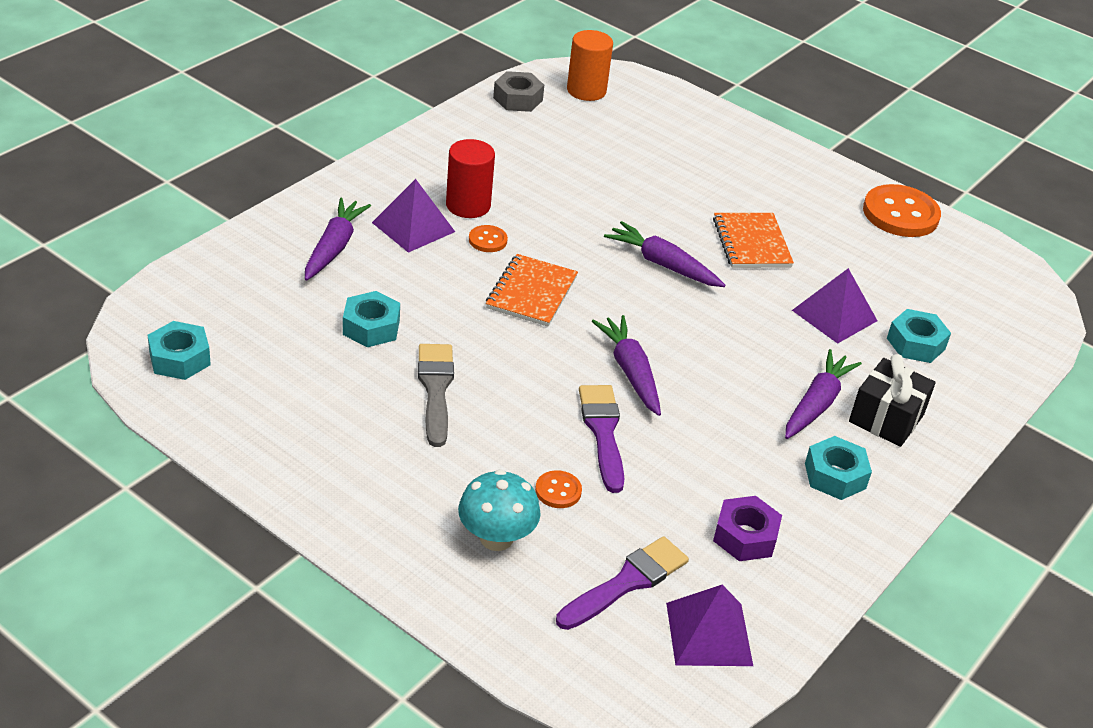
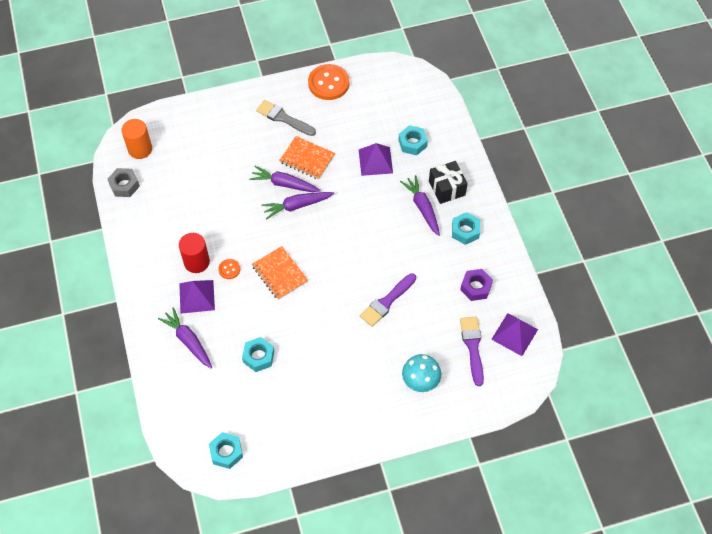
camera: 50 degrees left, 20 degrees up
grey brush [418,344,454,447] -> grey brush moved to [256,100,316,136]
orange button [535,470,582,508] -> none
purple brush [579,385,624,493] -> purple brush turned 75 degrees counterclockwise [360,273,416,327]
purple carrot [592,315,661,416] -> purple carrot moved to [249,166,321,192]

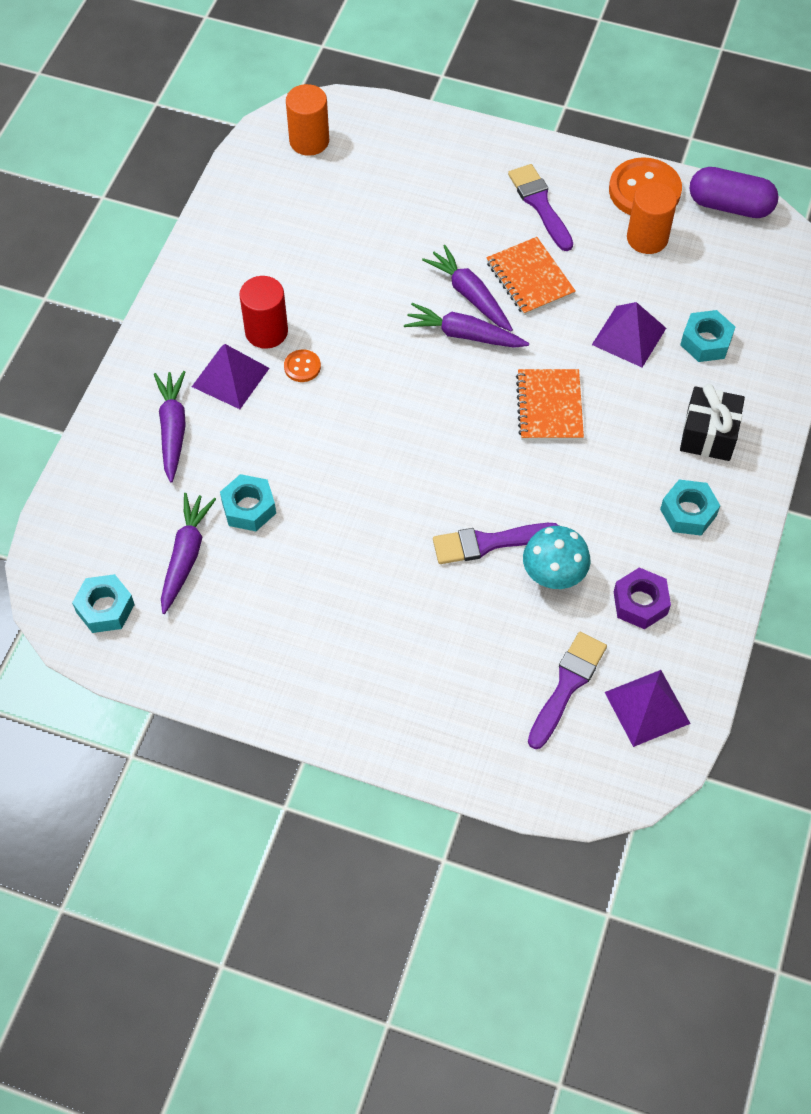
camera: 35 degrees right, 0 degrees up
grey nut [108,168,140,197] -> none
orange notebook [252,246,308,300] -> orange notebook moved to [516,369,584,440]
grey brush [256,100,316,136] -> purple brush [508,164,573,251]
purple carrot [400,175,440,236] -> purple carrot moved to [161,493,216,614]
turquoise mushroom [402,354,441,392] -> turquoise mushroom moved to [523,526,590,589]
none -> orange cylinder [627,182,677,254]
none -> purple capsule [689,167,779,218]

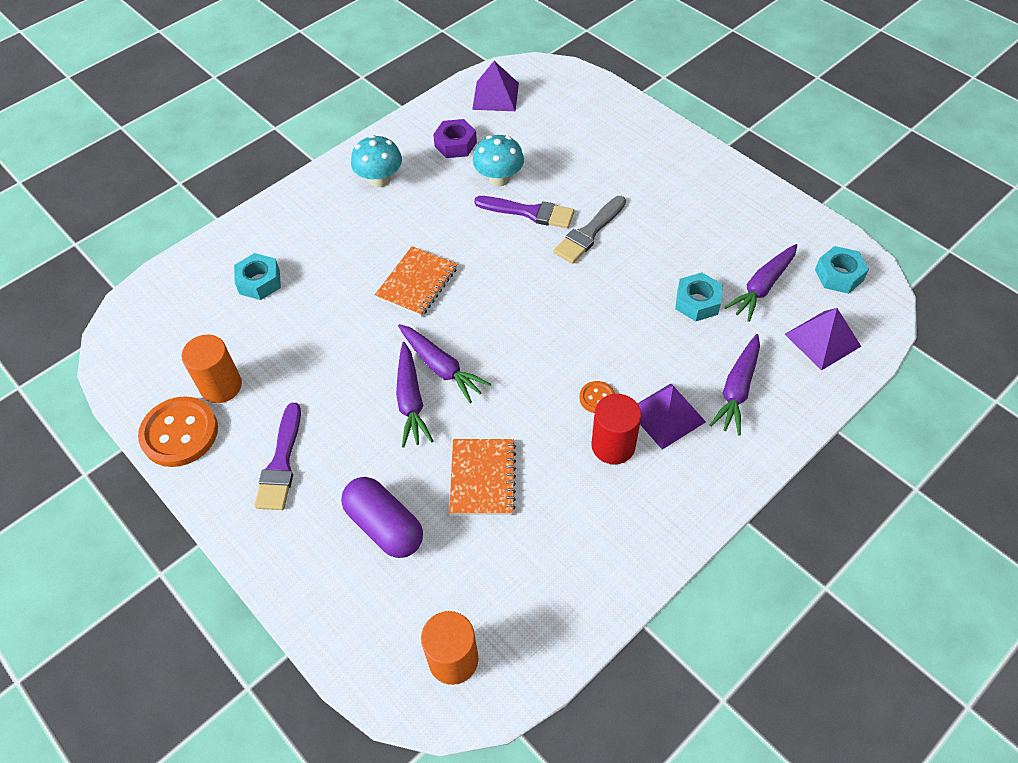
camera: 150 degrees left, 5 degrees down
orange notebook [486,237,576,315] -> orange notebook moved to [449,439,516,515]
purple brush [528,632,607,749] -> none
purple pyramid [592,302,666,367] -> purple pyramid moved to [785,308,861,371]
turquoise nut [660,480,720,535] -> turquoise mushroom [351,135,402,187]
black gift [680,384,745,461] -> none
purple capsule [689,167,779,218] -> purple capsule moved to [341,477,423,558]
none -> grey brush [553,196,626,264]

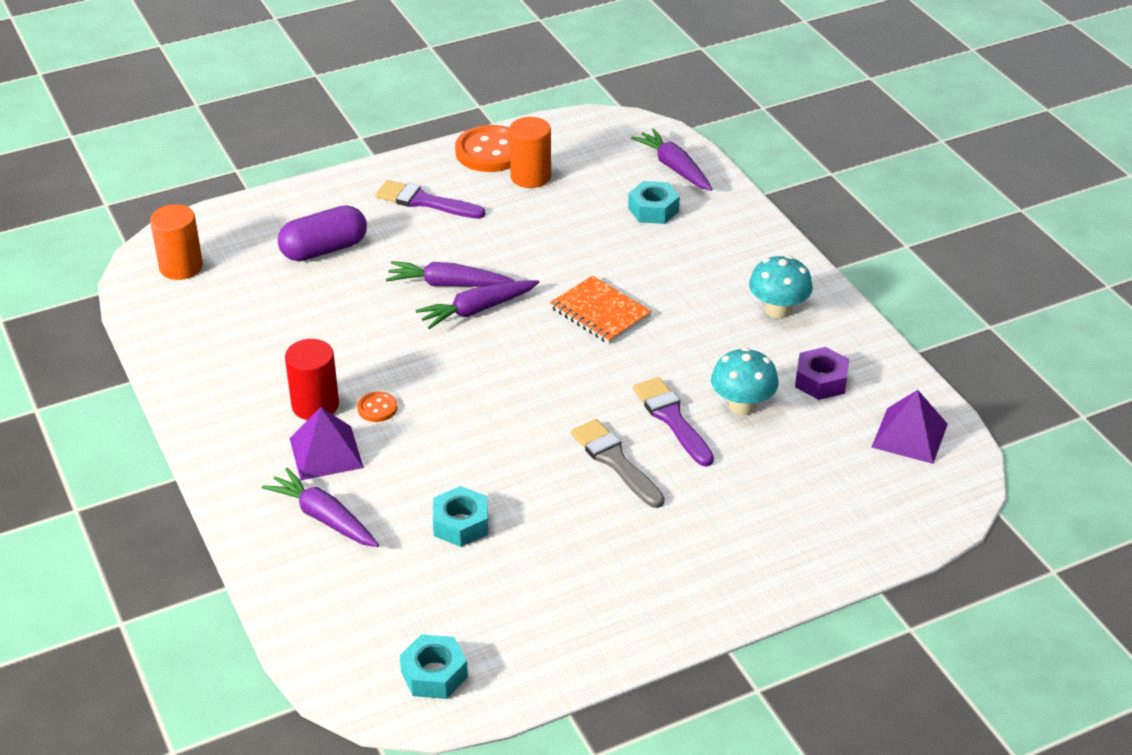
camera: 105 degrees right, 15 degrees down
orange notebook [449,439,516,515] -> none
purple brush [474,196,574,228] -> purple brush turned 120 degrees clockwise [633,377,714,466]
purple carrot [724,244,797,322] -> purple carrot moved to [631,128,713,191]
purple pyramid [785,308,861,371] -> none

